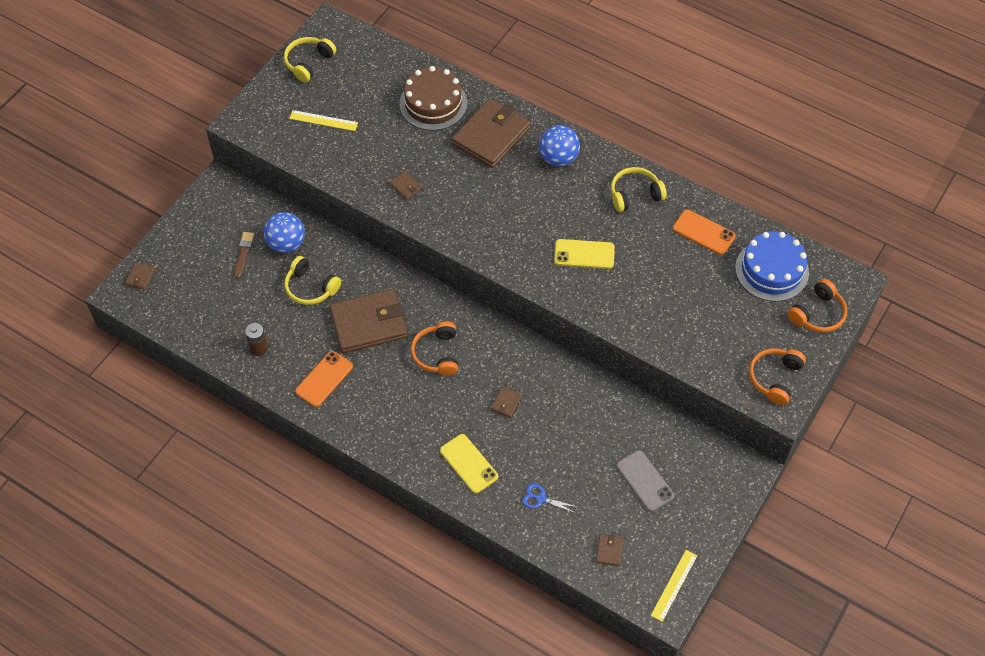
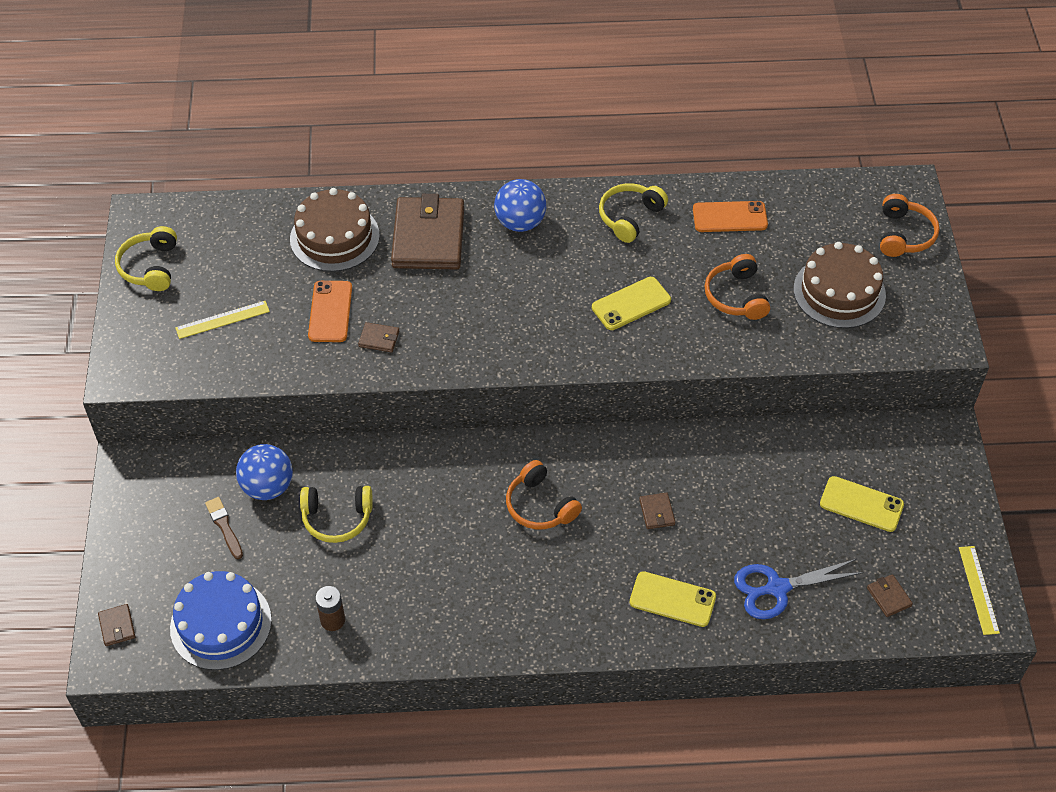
camera: 35 degrees left, 5 degrees down
orange phone [295,351,353,407] -> orange phone moved to [308,281,352,342]
brown wallet [330,289,407,353] -> none
blue scissors [522,484,577,513] -> blue scissors [734,559,864,619], size x1.78
grey phone [616,450,674,512] -> yellow phone [820,476,904,532]
blue cake [735,231,809,302] -> blue cake moved to [170,571,272,670]
orange headphones [749,348,806,405] -> orange headphones moved to [705,254,770,320]
none -> brown cake [793,242,886,328]

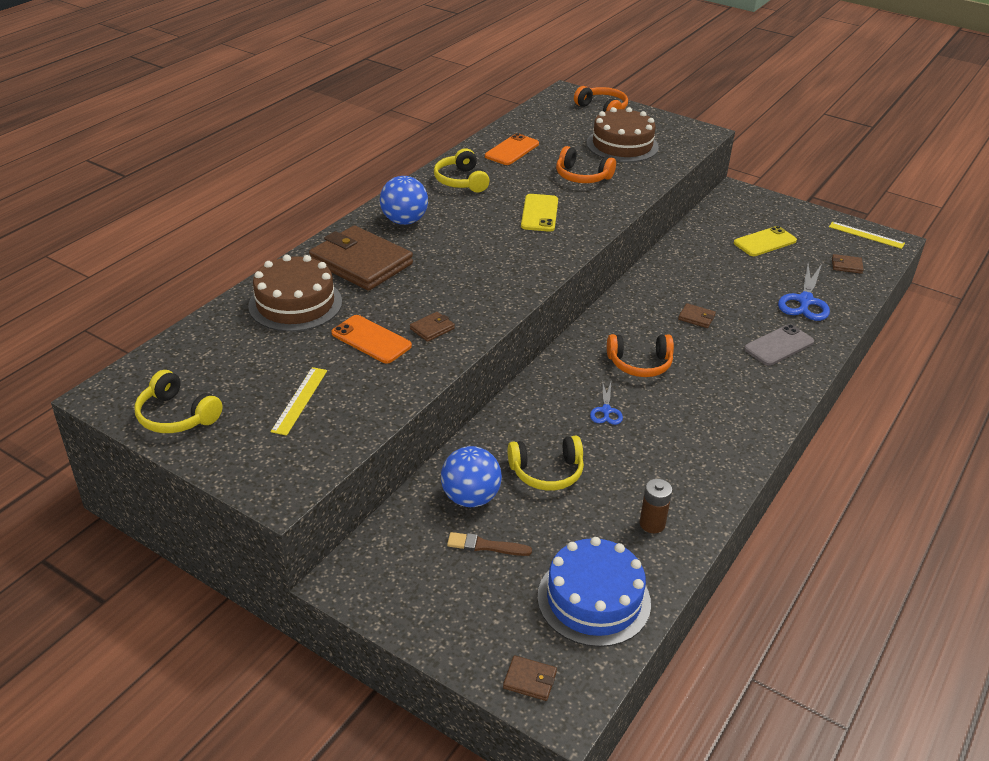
camera: 55 degrees left, 15 degrees down
yellow headphones [300,486,373,543] -> yellow headphones turned 45 degrees clockwise [508,436,584,491]
yellow phone [630,571,716,627] -> grey phone [744,324,814,366]
none -> blue scissors [590,380,623,425]

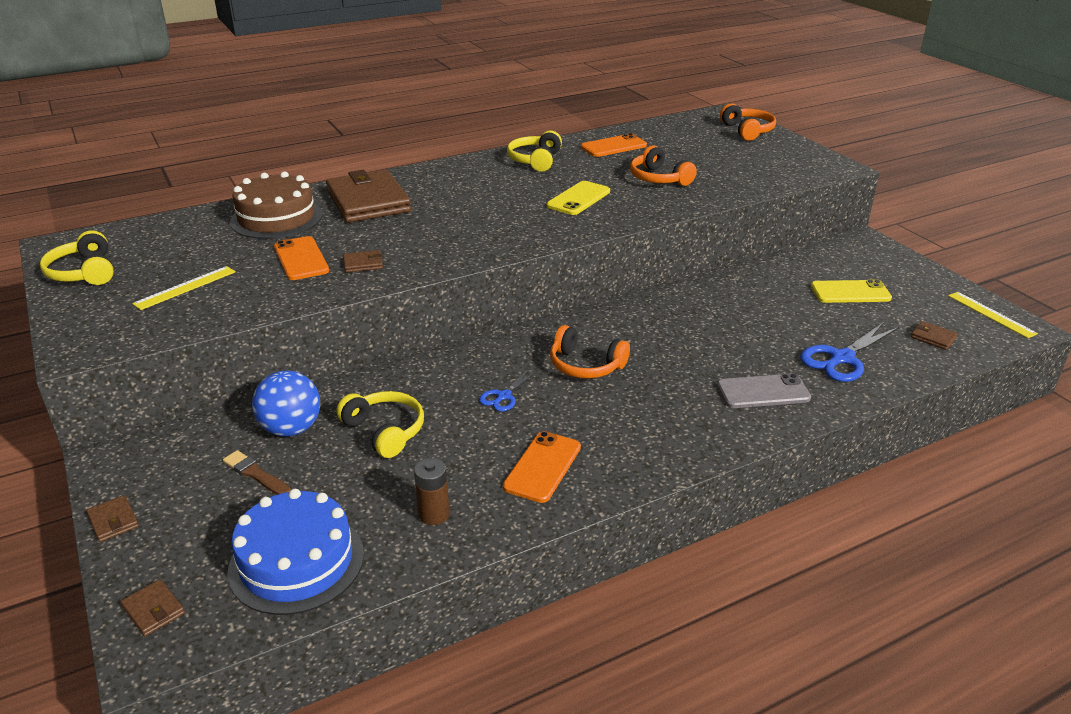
camera: 30 degrees right, 5 degrees down
blue ball [380,176,428,225] -> none
yellow headphones [508,436,584,491] -> yellow headphones turned 150 degrees counterclockwise [336,391,424,458]
brown cake [587,107,659,162] -> none
brown wallet [678,303,716,328] -> brown wallet moved to [86,495,139,542]
none -> orange phone [503,431,581,503]

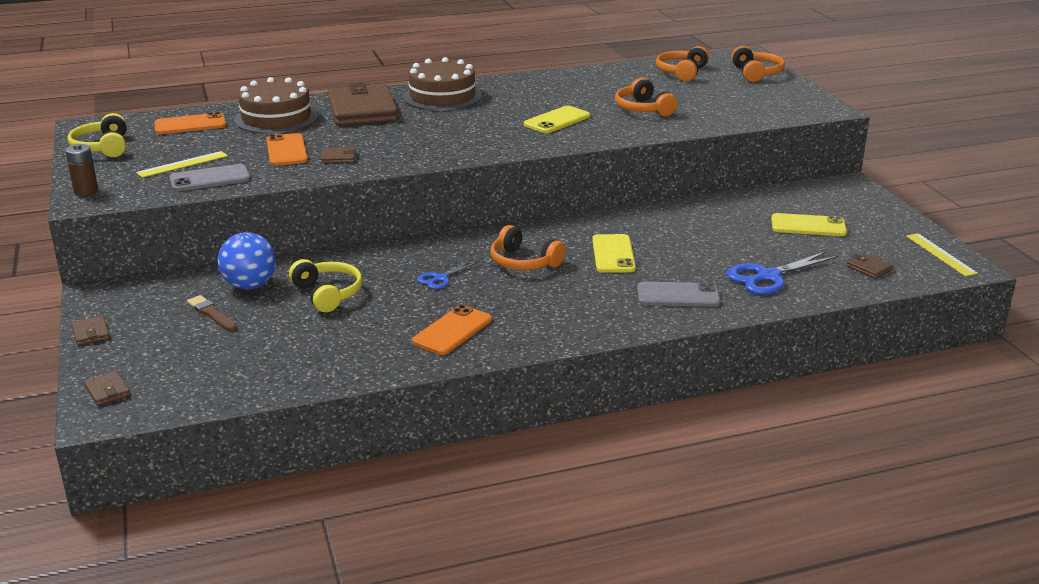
camera: 10 degrees right, 5 degrees down
blue cake [228,489,364,615] -> none
brown battery [414,458,449,525] -> brown battery moved to [65,144,98,196]
yellow headphones [507,130,562,172] -> none
orange phone [581,133,647,157] -> orange phone moved to [154,112,226,134]
none -> grey phone [169,164,250,191]
none -> brown cake [403,57,482,111]
none -> yellow phone [592,234,636,272]
none -> orange headphones [656,46,709,81]

